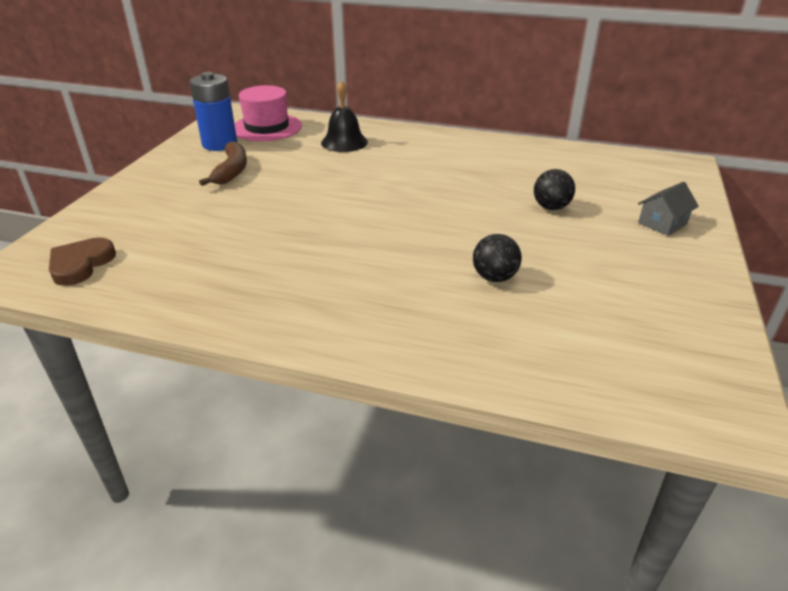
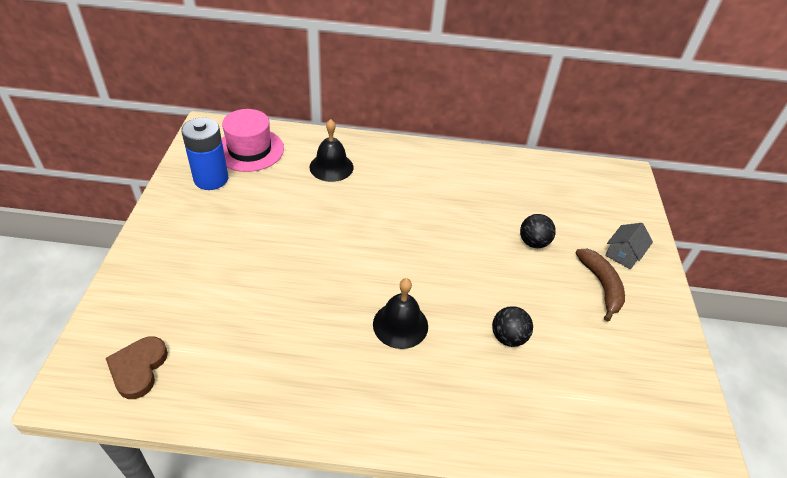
camera: 15 degrees left, 10 degrees up
brown banana [199,141,247,186] -> brown banana moved to [576,249,625,322]
none -> black bell [373,278,428,349]

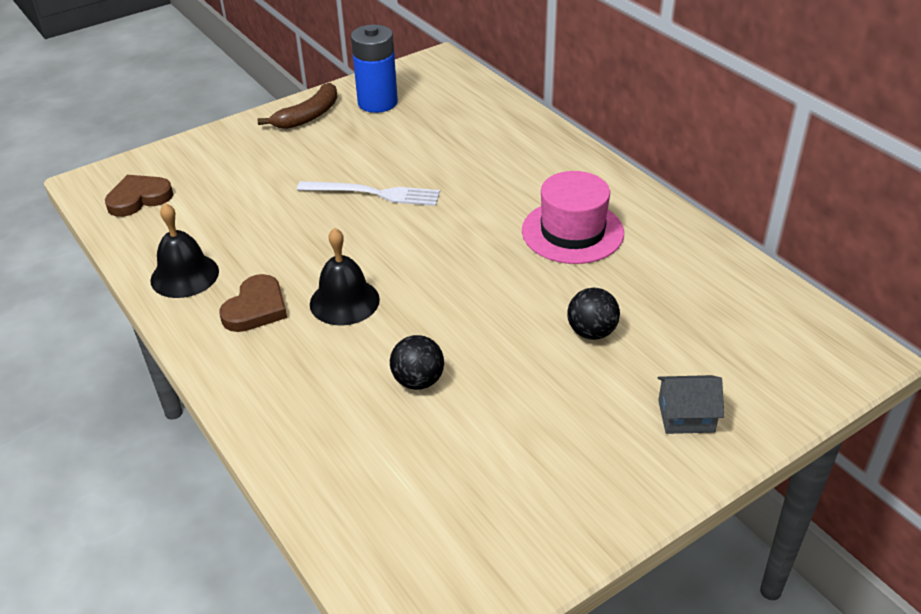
camera: 55 degrees right, 5 degrees down
pink hat [221,109,284,172] -> pink hat moved to [522,171,624,264]
black bell [310,119,353,182] -> black bell moved to [150,203,219,298]
brown banana [576,249,625,322] -> brown banana moved to [257,83,338,129]
none -> brown heart [219,274,287,332]
none -> white fork [297,181,440,206]

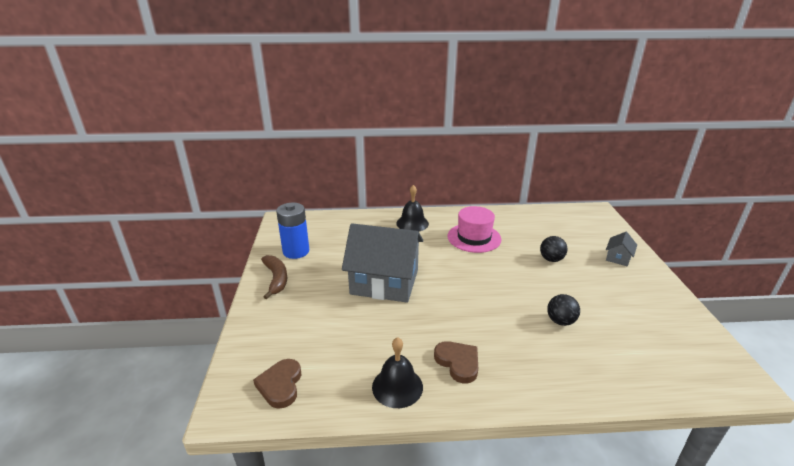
camera: 60 degrees left, 10 degrees down
white fork [297,181,440,206] -> grey house [342,223,423,303]
black bell [310,228,380,326] -> black bell moved to [396,185,429,231]

